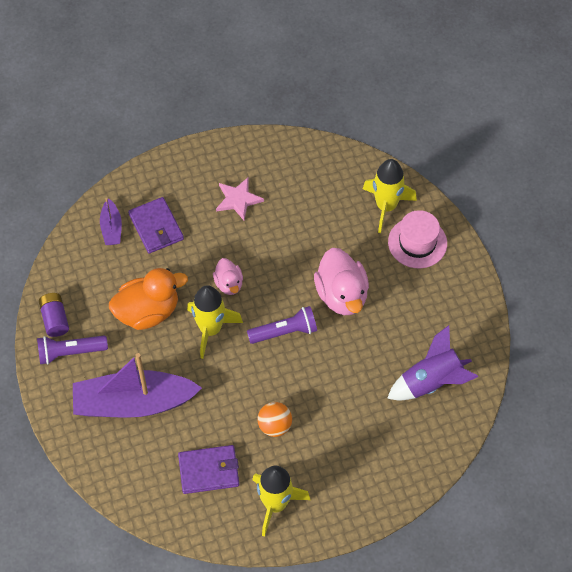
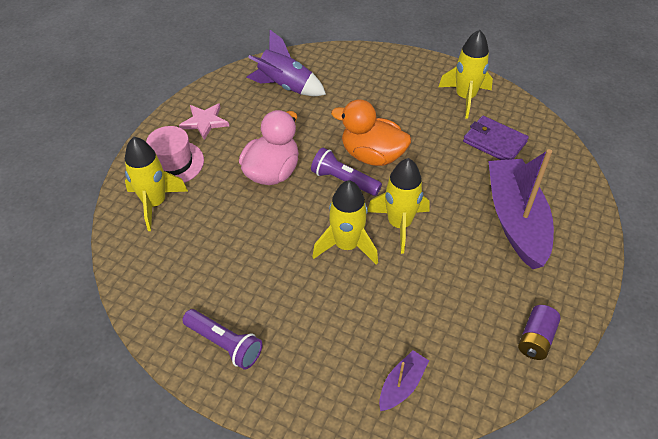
camera: 135 degrees left, 10 degrees down
purple flashlight [37,336,108,365] -> purple flashlight moved to [182,309,263,370]
purple boat [73,353,202,418] -> purple boat turned 135 degrees counterclockwise [488,149,554,269]
orange duck [109,268,188,330] -> orange duck moved to [331,99,411,166]
purple wallet [128,197,184,254] -> none
pink duck [213,258,243,295] -> yellow rocket [312,180,378,265]
pink star [216,178,264,220] -> pink star moved to [179,103,229,140]
orange ball [257,402,292,437] -> none

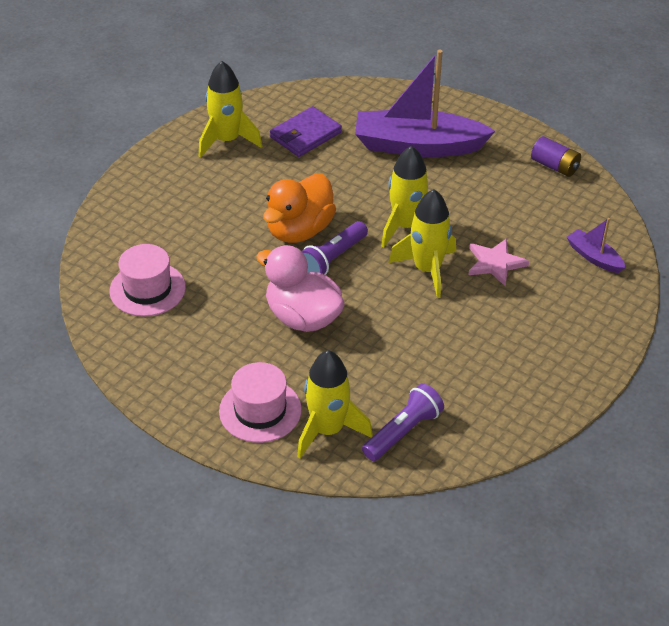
camera: 80 degrees left, 5 degrees down
pink star [179,103,229,140] -> pink star moved to [469,238,529,286]
purple flashlight [182,309,263,370] -> purple flashlight moved to [362,383,444,461]
purple rocket [247,30,326,96] -> pink hat [110,244,186,317]

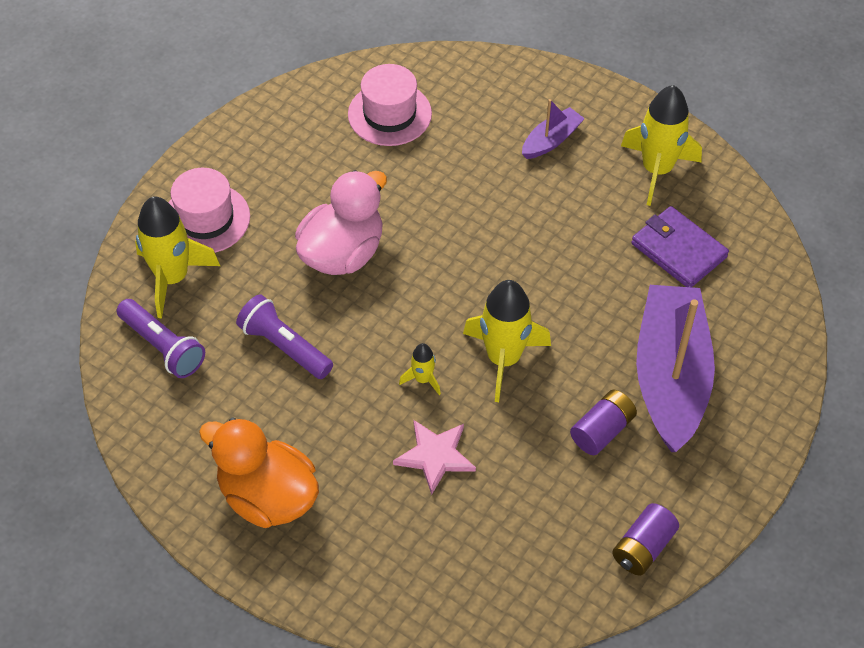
camera: 90 degrees right, 10 degrees up
orange duck [263,174,336,243] -> orange duck moved to [199,417,319,528]
purple flashlight [302,221,368,275] -> purple flashlight moved to [236,294,333,379]
yellow rocket [388,189,456,298] -> yellow rocket [399,343,441,395], size x0.48
purple boat [566,218,626,273] -> purple boat moved to [522,99,585,159]
none -> purple battery [570,390,637,455]

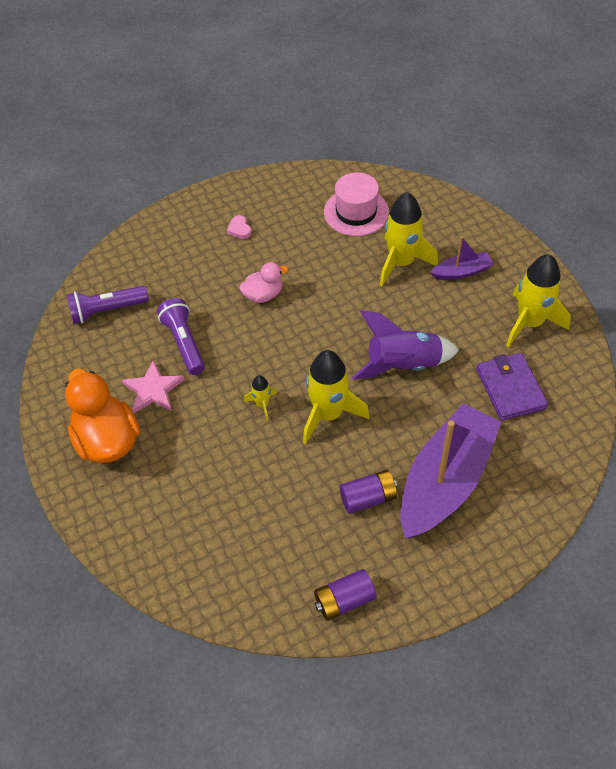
camera: 30 degrees right, 0 degrees up
purple flashlight [117,299,205,378] -> purple flashlight turned 90 degrees clockwise [67,286,149,324]
yellow rocket [135,197,220,318] -> yellow rocket moved to [380,192,438,286]
pink hat [168,168,250,253] -> none
pink duck [295,170,387,275] -> pink duck [239,262,288,303], size x0.56
pink star [393,420,476,495] -> pink star moved to [122,360,185,413]
none -> pink heart [227,215,252,239]
none -> purple rocket [352,310,459,380]

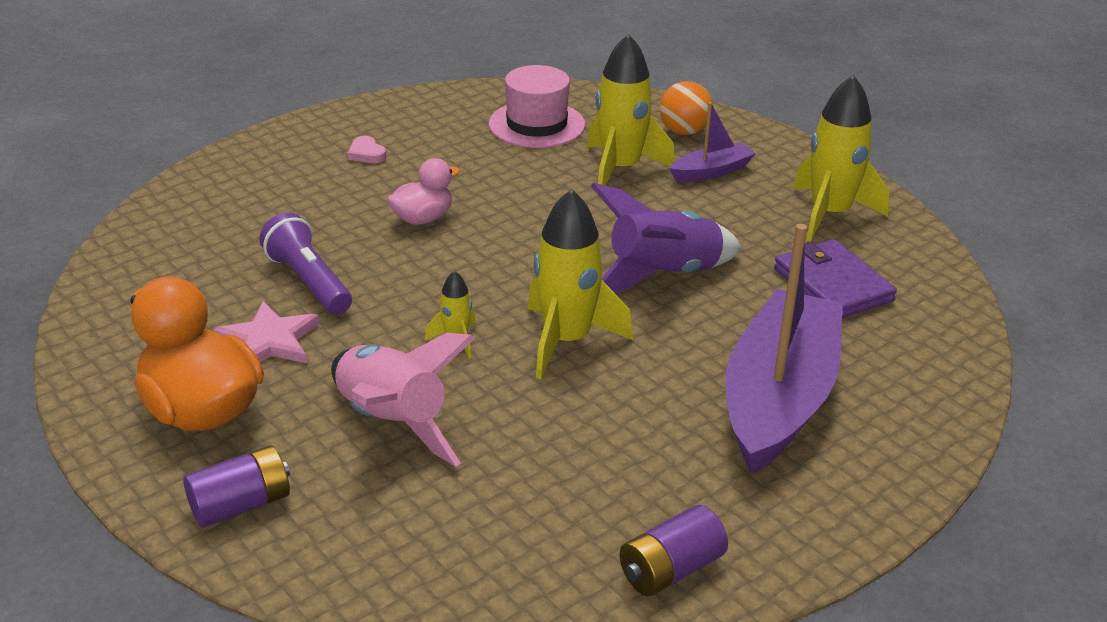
camera: 15 degrees left, 20 degrees down
purple flashlight [67,286,149,324] -> none
purple battery [339,470,397,514] -> purple battery moved to [183,446,290,527]
none -> pink rocket [331,333,475,467]
none -> orange ball [659,81,713,135]

